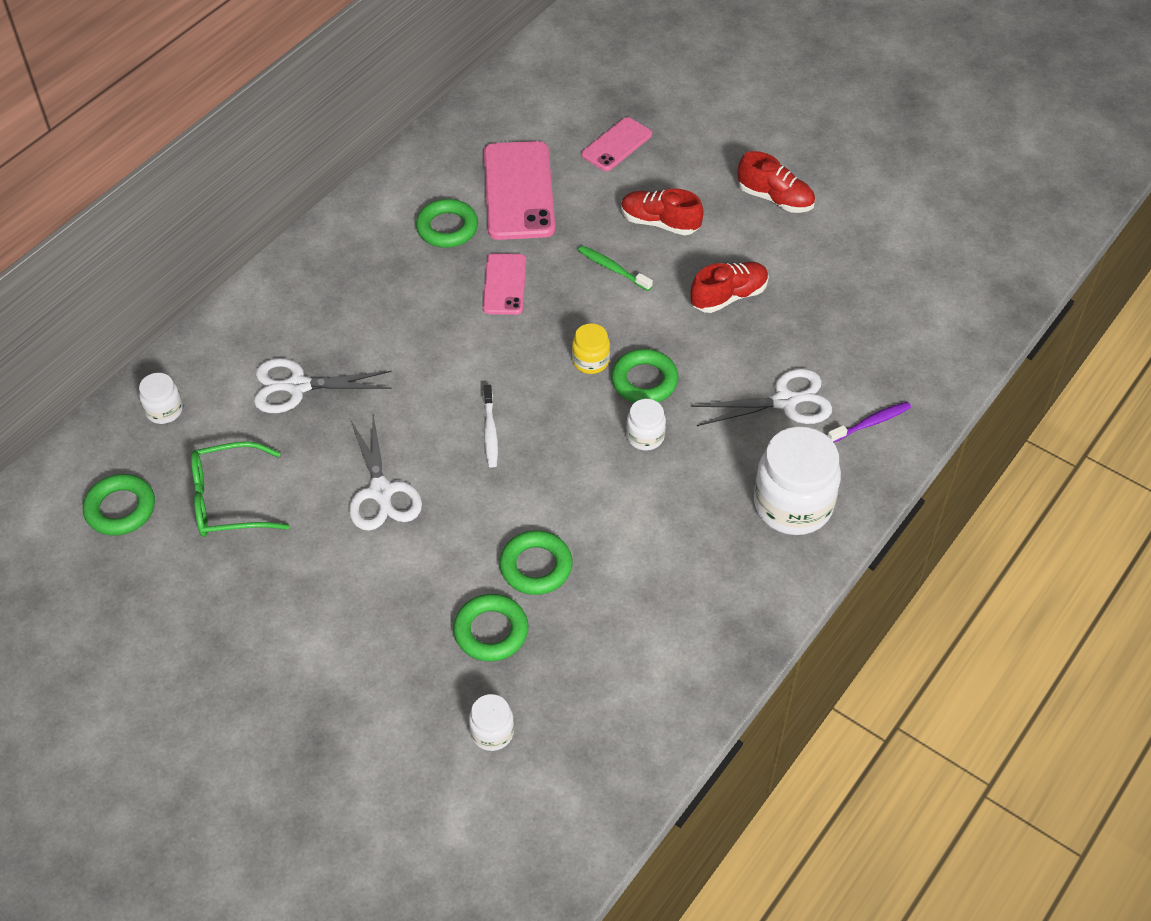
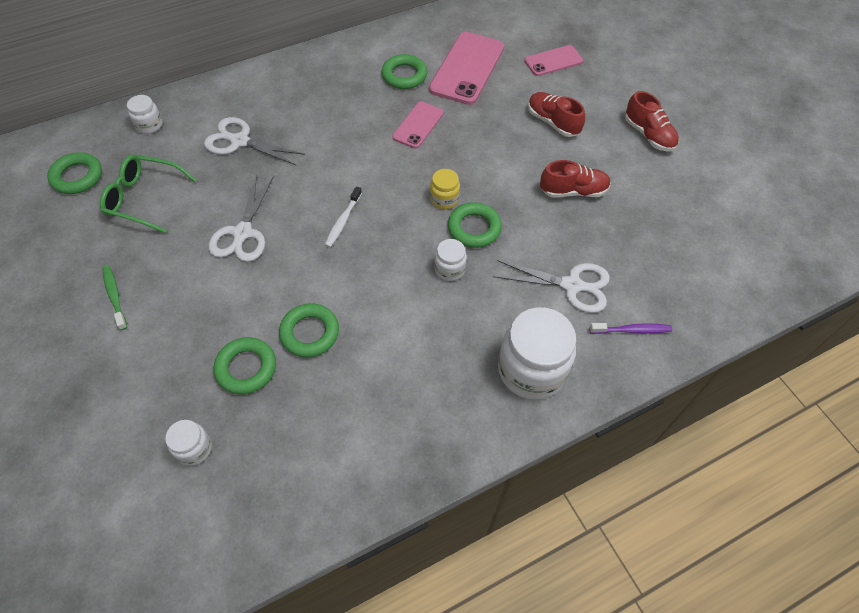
camera: 25 degrees right, 5 degrees up
green toothbrush [578,246,653,291] -> green toothbrush moved to [102,266,127,330]

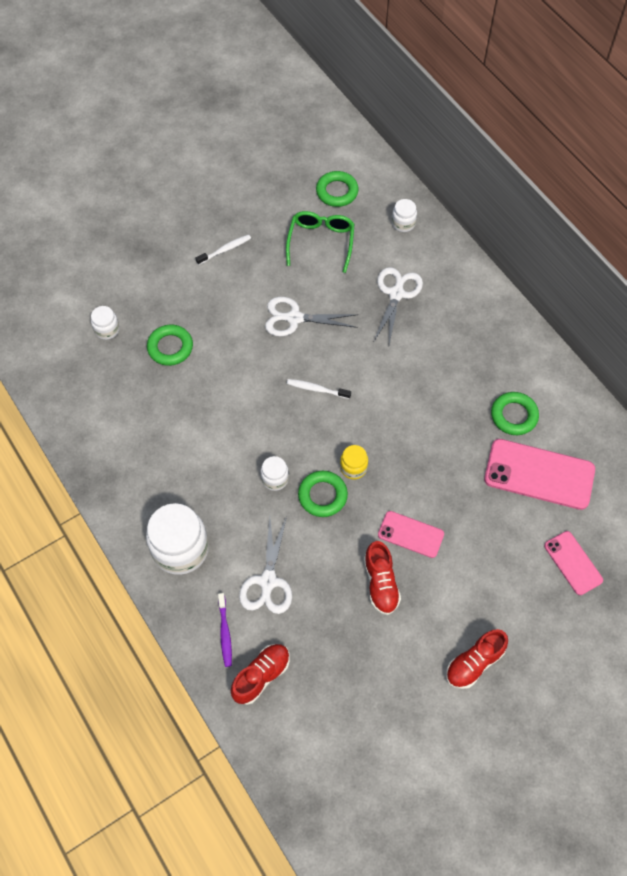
camera: 85 degrees right, 5 degrees up
green toothbrush [102,266,127,330] -> white toothbrush [196,234,251,265]
green ring [279,303,339,357] -> none
pink phone [392,101,444,149] -> pink phone moved to [378,511,444,558]
red shoe [528,92,585,137] -> red shoe moved to [231,644,290,705]

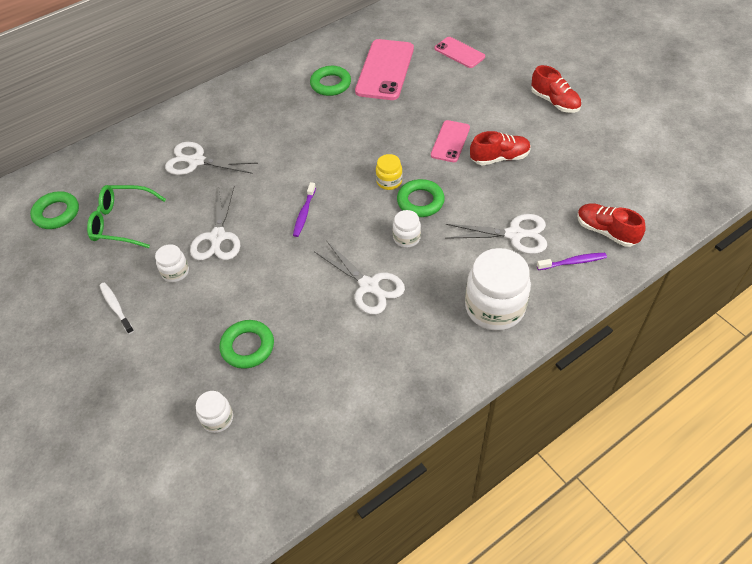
camera: 90 degrees left, 10 degrees down
white toothbrush [287,379,351,399] -> purple toothbrush [293,182,316,237]
white jar [392,199,417,232] -> white jar moved to [155,244,189,282]
pink phone [544,531,603,595] -> pink phone turned 75 degrees clockwise [434,37,485,68]
none -> white scissors [315,242,405,315]

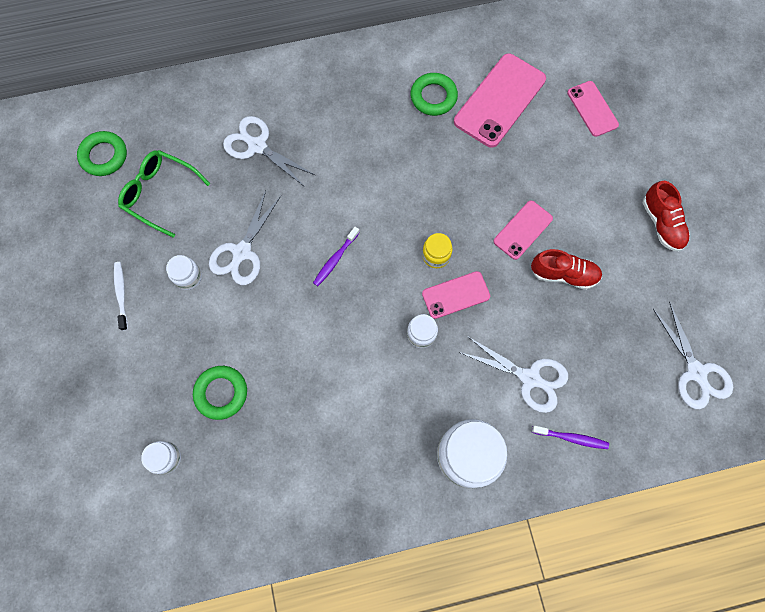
camera: 20 degrees right, 20 degrees up
white scissors [315,242,405,315] -> white scissors moved to [653,302,733,409]
green ring [397,179,445,217] -> pink phone [422,271,490,319]
red shoe [577,203,646,247] -> none

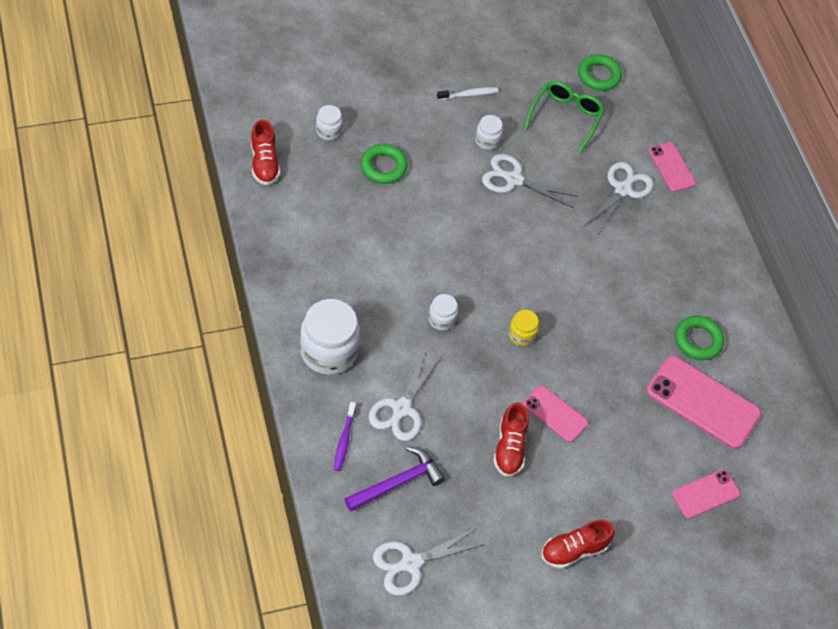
camera: 80 degrees right, 15 degrees down
purple toothbrush [313,227,360,286] -> none
pink phone [422,271,490,319] -> pink phone moved to [648,142,696,192]
none -> red shoe [251,120,280,185]
none -> purple hammer [345,446,445,511]

